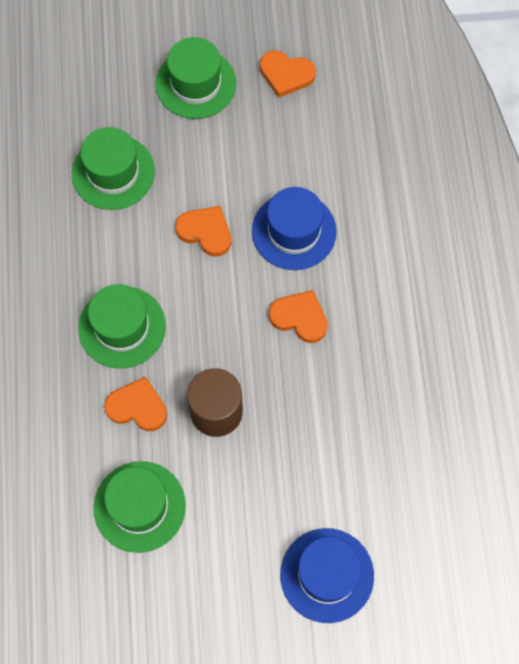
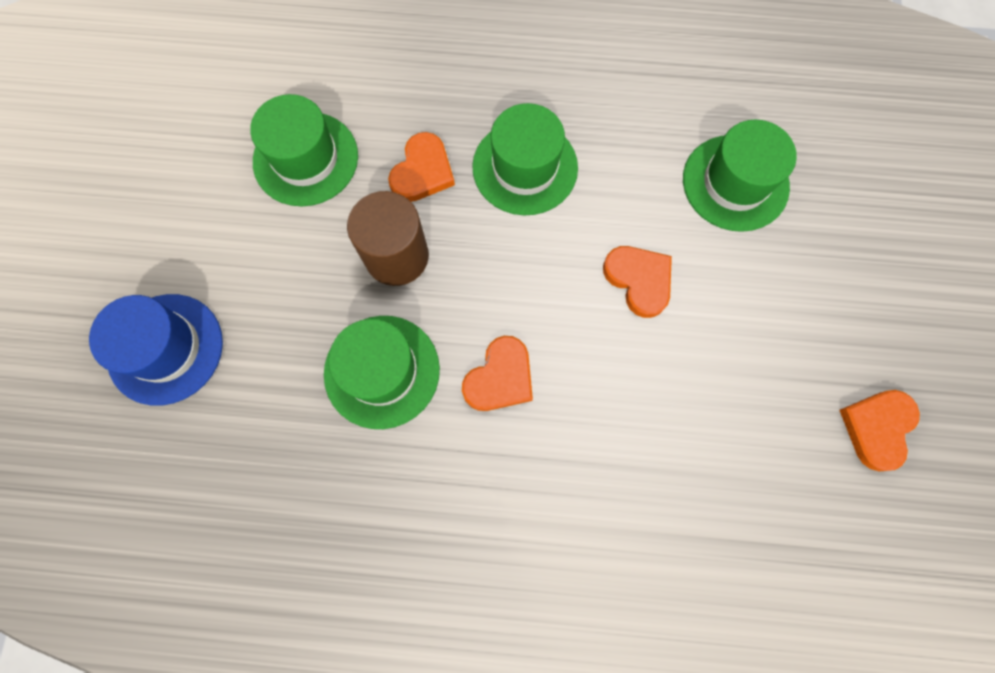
camera: 100 degrees right, 5 degrees up
green hat [155,37,236,119] -> green hat moved to [324,316,440,429]
orange heart [175,206,231,256] -> orange heart turned 75 degrees counterclockwise [603,246,672,318]
blue hat [252,187,337,270] -> none

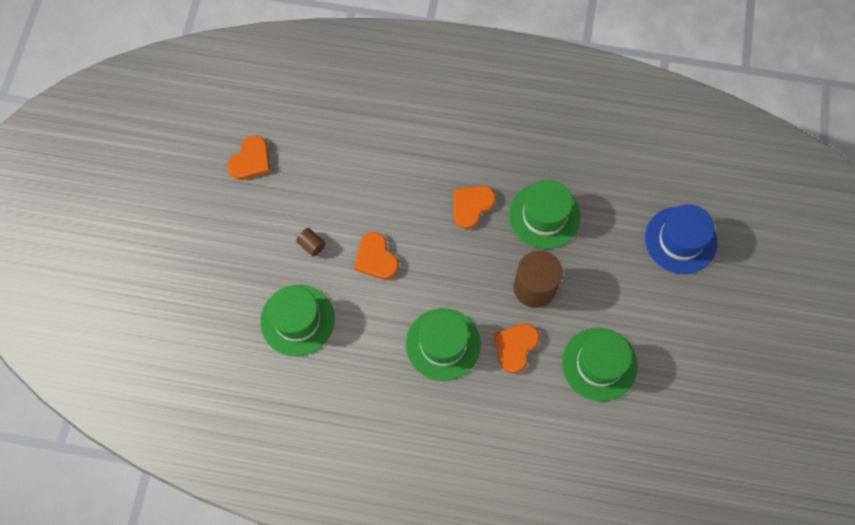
camera: 175 degrees left, 5 degrees down
none -> brown cylinder [296,228,326,256]

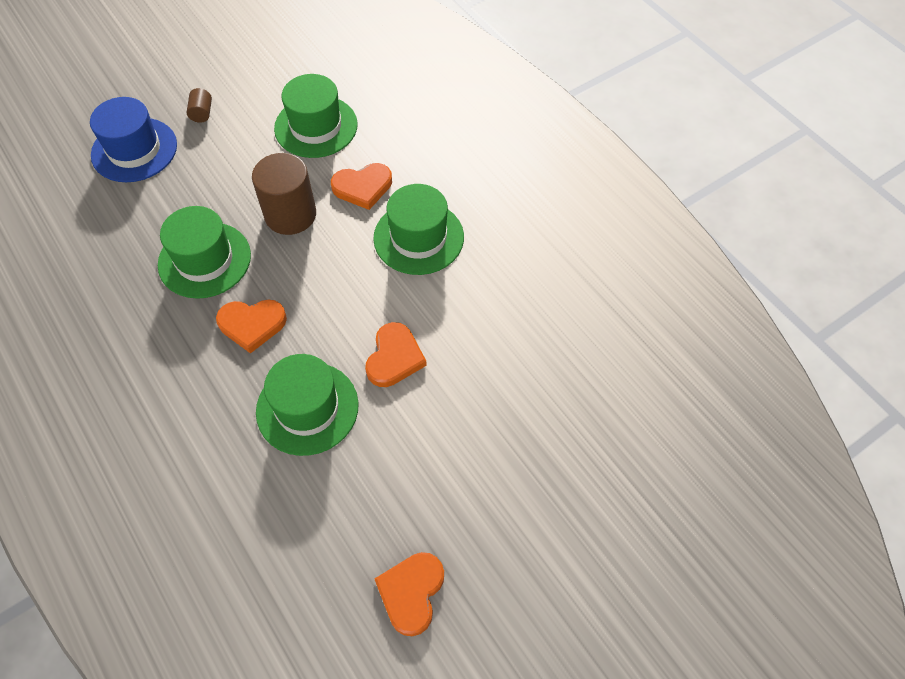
camera: 135 degrees left, 10 degrees down
orange heart [227,136,271,180] -> orange heart turned 60 degrees counterclockwise [375,552,444,636]
green hat [260,285,335,356] -> green hat moved to [256,354,359,456]
brown cylinder [296,228,326,256] -> brown cylinder moved to [187,88,212,123]

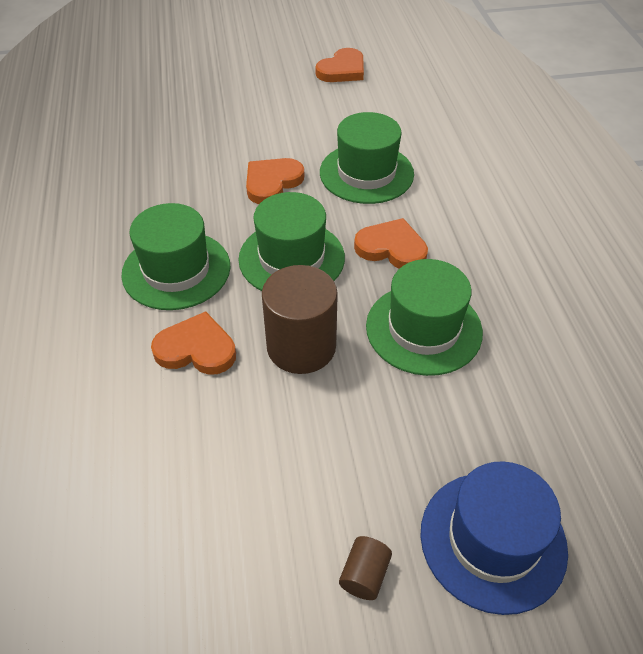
camera: 155 degrees left, 10 degrees down
green hat [274,74,358,158] -> green hat moved to [238,192,345,291]

